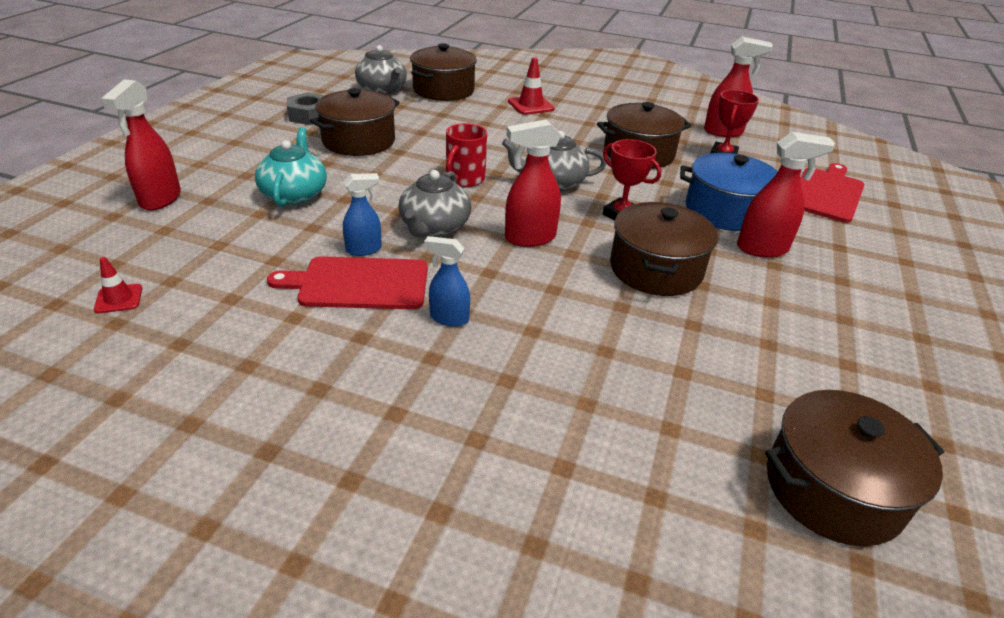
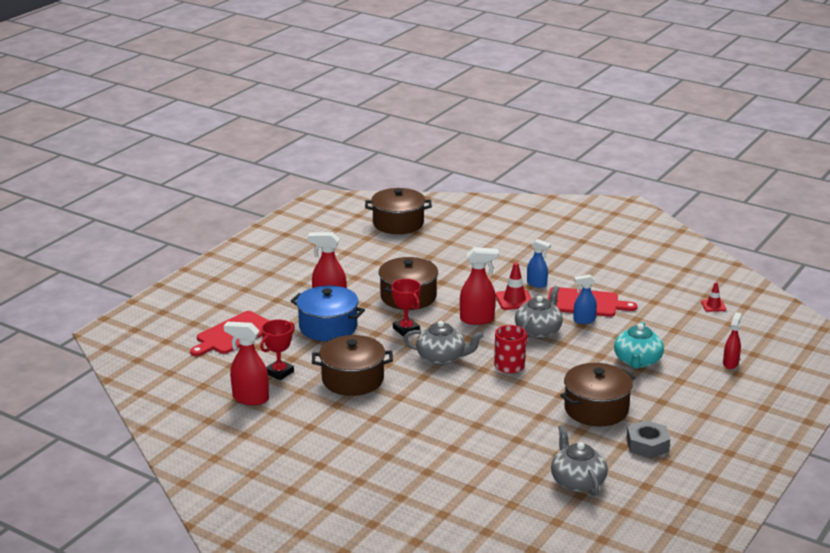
camera: 165 degrees left, 10 degrees down
red spray bottle [101,79,181,211] -> red spray bottle [723,312,742,369], size x0.64
brown pot [410,43,477,101] -> none
red traffic cone [508,57,555,115] -> red traffic cone moved to [495,262,532,310]

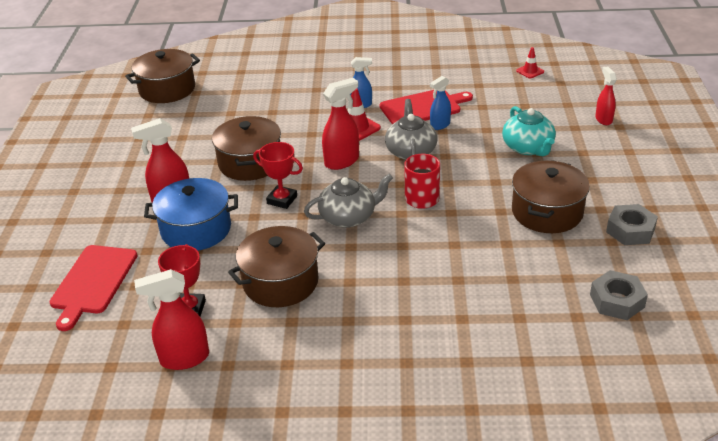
camera: 30 degrees left, 10 degrees up
grey teapot [551,425,608,496] -> grey nut [590,270,648,320]

